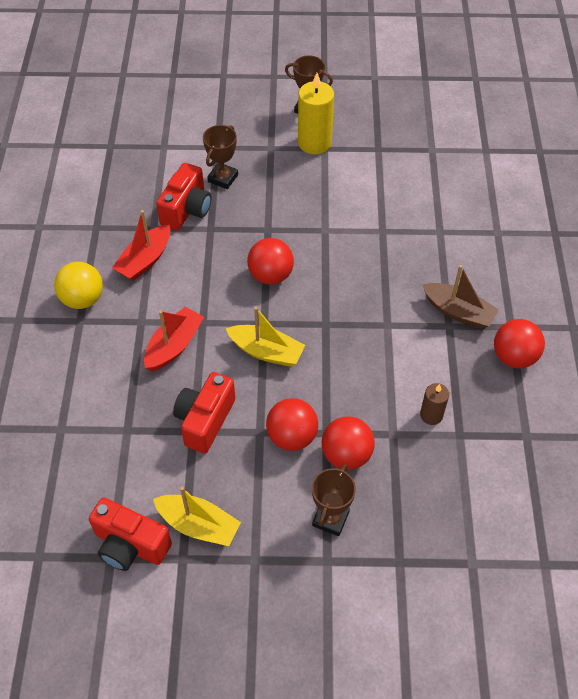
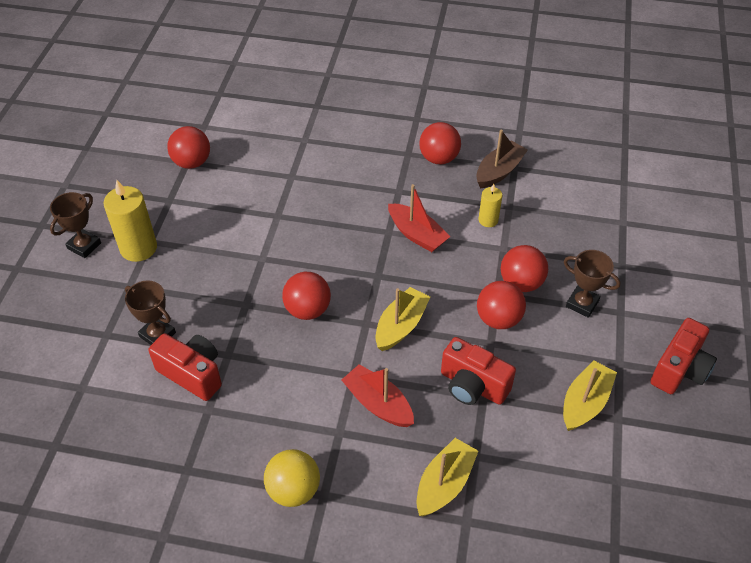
camera: 80 degrees left, 5 degrees down
red camera [89,497,172,571] -> red camera moved to [650,318,717,394]
red boat [112,210,170,281] -> red boat moved to [388,184,450,252]
brown candle [420,383,449,425] -> yellow candle [478,184,503,227]
brown boat [422,265,499,329] -> brown boat moved to [476,130,528,189]
none -> red ball [167,126,210,169]
none -> yellow boat [417,438,479,516]

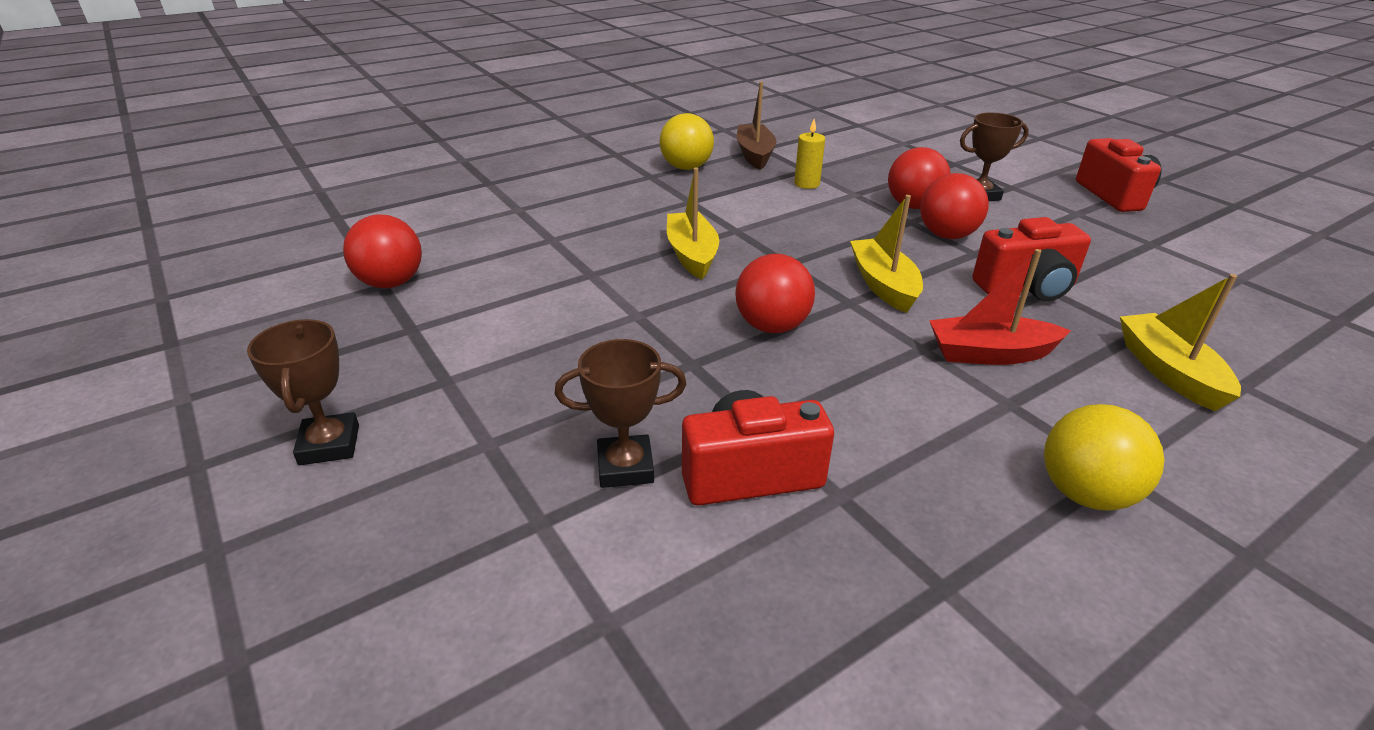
camera: 45 degrees left, 15 degrees down
yellow candle [104,180,157,262] -> none
red boat [388,184,450,252] -> none
red ball [419,122,461,164] -> yellow ball [659,113,714,170]
yellow boat [563,360,617,431] -> yellow boat moved to [667,168,719,279]

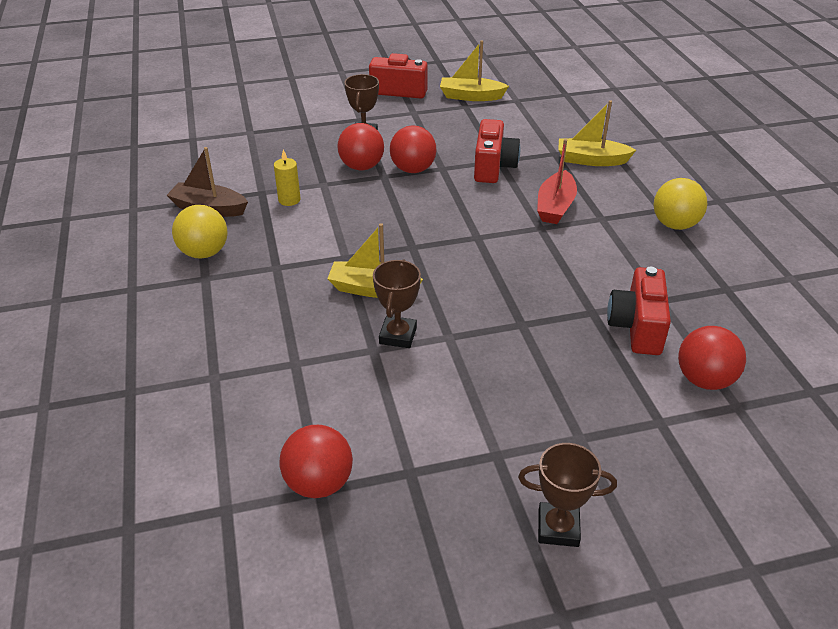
camera: 70 degrees left, 5 degrees up
brown trophy [555,339,686,488] -> brown trophy moved to [373,259,421,348]
red ball [735,254,815,333] -> red ball moved to [678,326,746,390]
yellow boat [850,195,923,313] -> yellow boat moved to [440,40,509,101]

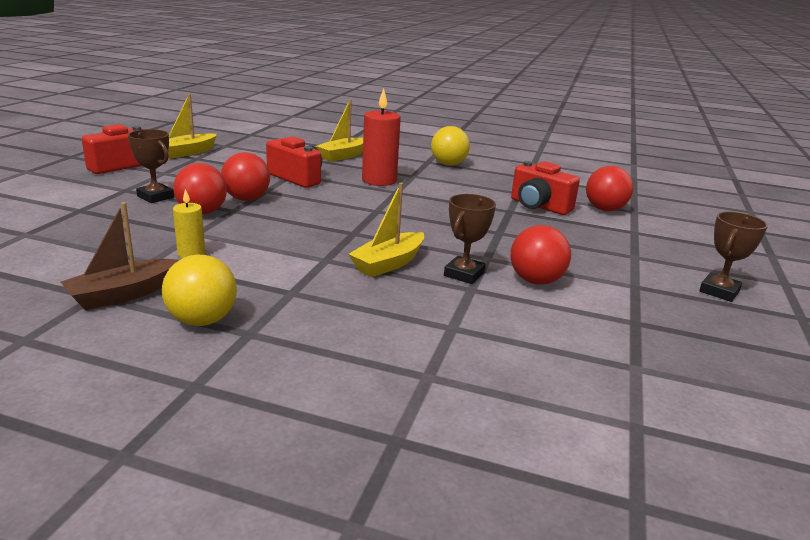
camera: 60 degrees left, 15 degrees down
red ball [280,425,353,498] -> red ball moved to [510,225,571,285]
brown trophy [373,259,421,348] -> brown trophy turned 75 degrees clockwise [444,194,496,284]
red boat [537,139,577,224] -> red candle [362,88,401,186]

